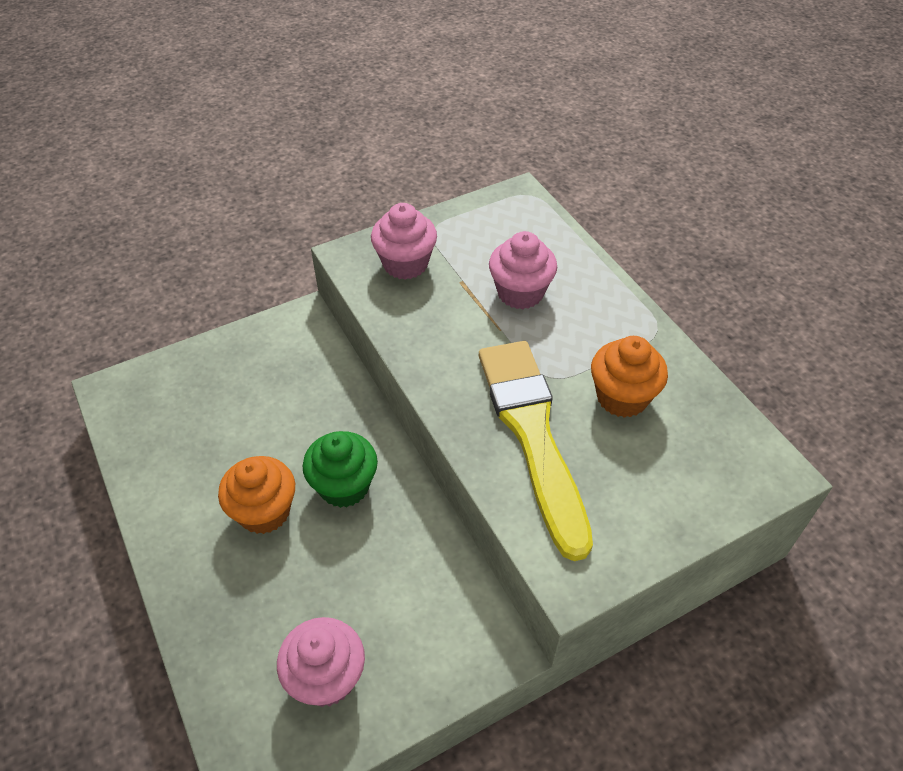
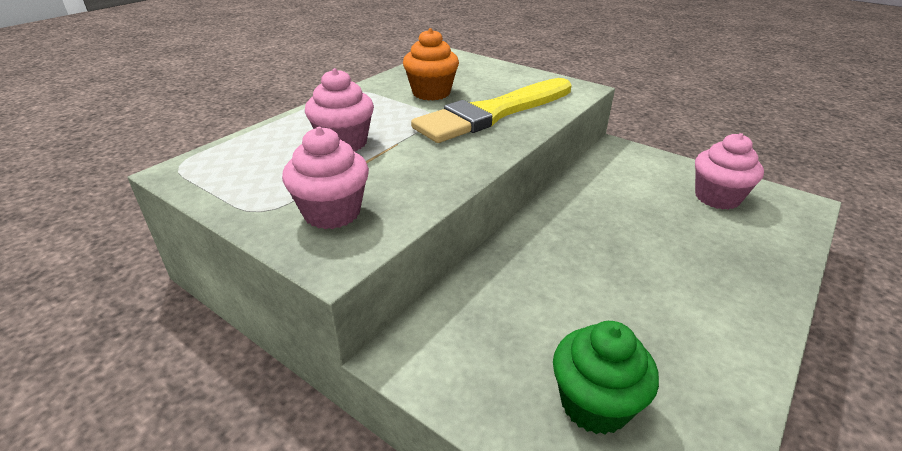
camera: 115 degrees left, 15 degrees down
orange cupcake [218,456,295,534] -> none
green cupcake [303,431,378,508] -> green cupcake moved to [553,321,659,435]

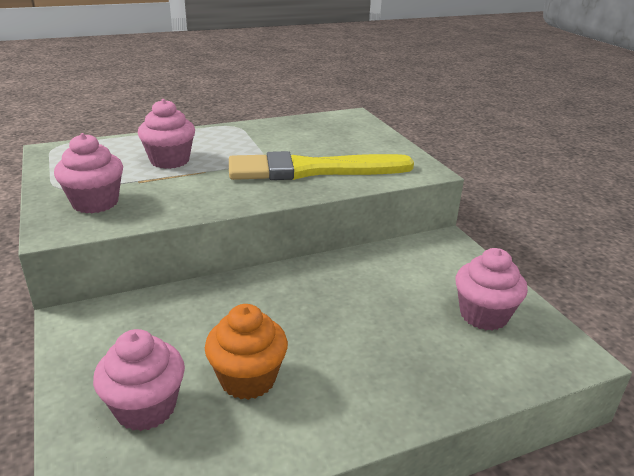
camera: 30 degrees right, 5 degrees down
orange cupcake [403,28,459,100] -> orange cupcake moved to [205,304,288,400]
green cupcake [553,321,659,435] -> pink cupcake [93,329,185,431]

